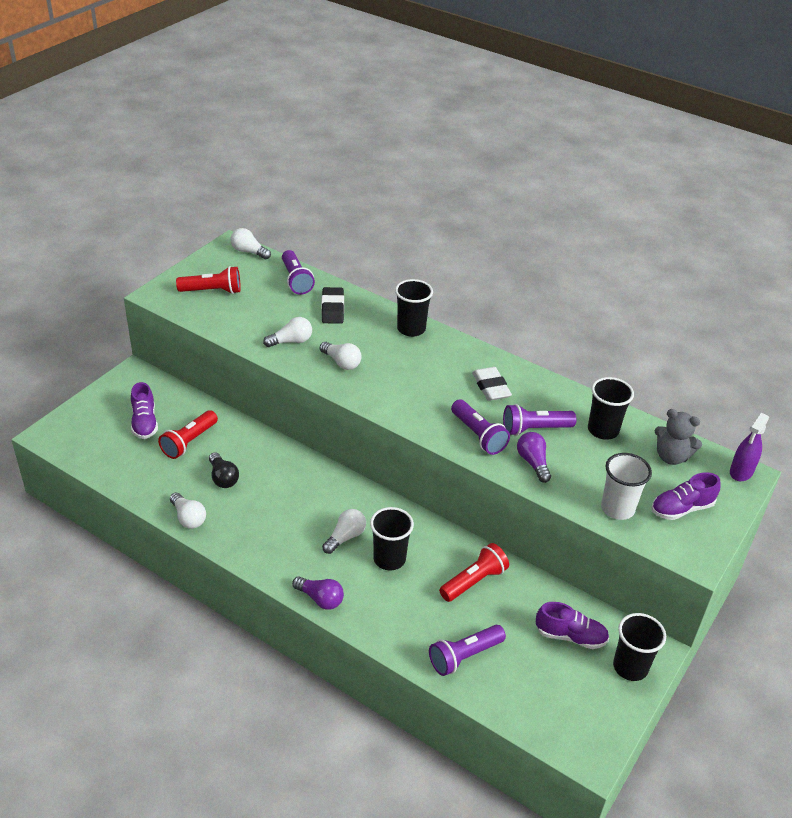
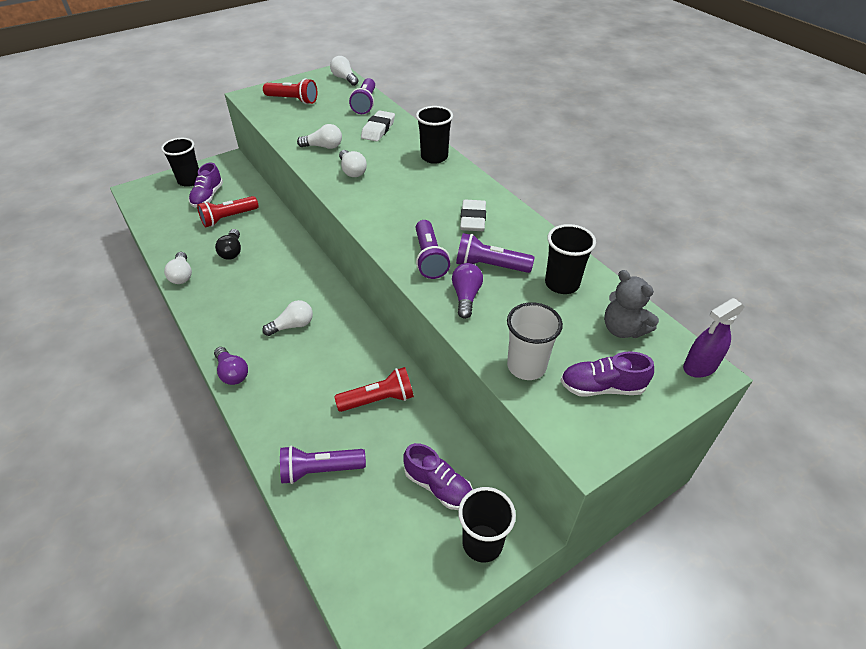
camera: 25 degrees right, 5 degrees up
black eraser [321,287,344,324] -> white eraser [361,110,395,142]
black cup [370,507,414,570] -> black cup moved to [161,138,199,187]

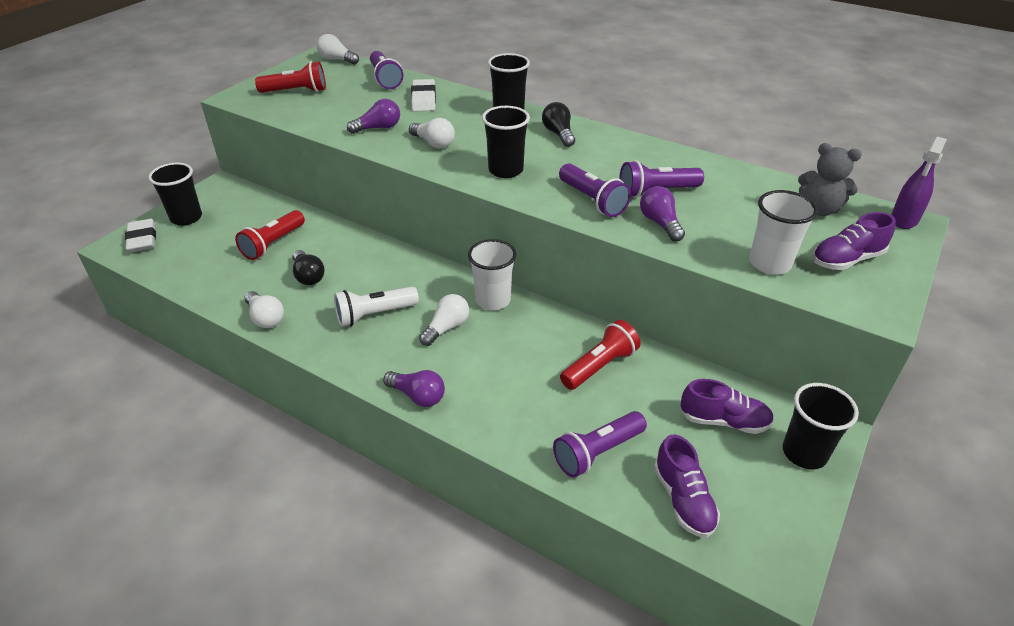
camera: 25 degrees left, 5 degrees down
purple shoe [189,163,223,207] -> purple shoe moved to [654,435,720,538]
white light bulb [297,124,342,149] -> purple light bulb [347,99,400,134]
white eraser [460,200,486,231] -> white eraser moved to [125,219,156,252]
black cup [545,224,596,294] -> black cup moved to [482,106,530,178]
none -> white flashlight [334,287,419,327]
none -> white cup [468,239,516,310]
none -> black light bulb [542,102,575,147]

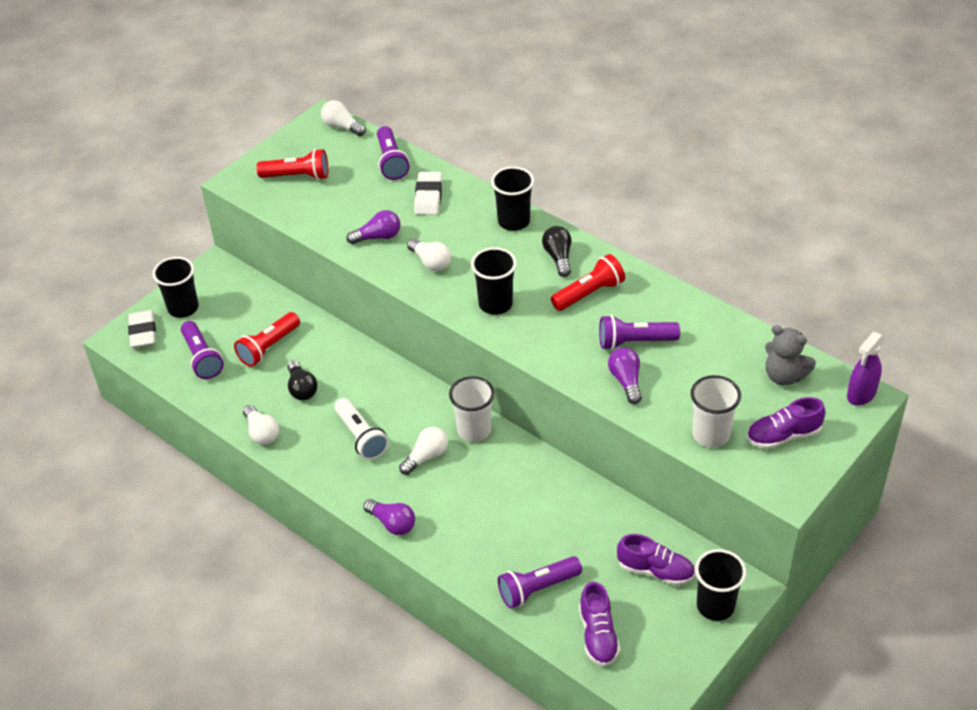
camera: 10 degrees right, 5 degrees up
white flashlight [334,287,419,327] -> white flashlight turned 105 degrees counterclockwise [334,398,389,460]
purple flashlight [559,163,631,217] -> purple flashlight moved to [181,321,224,379]
red flashlight [560,320,640,390] -> red flashlight moved to [551,254,625,311]

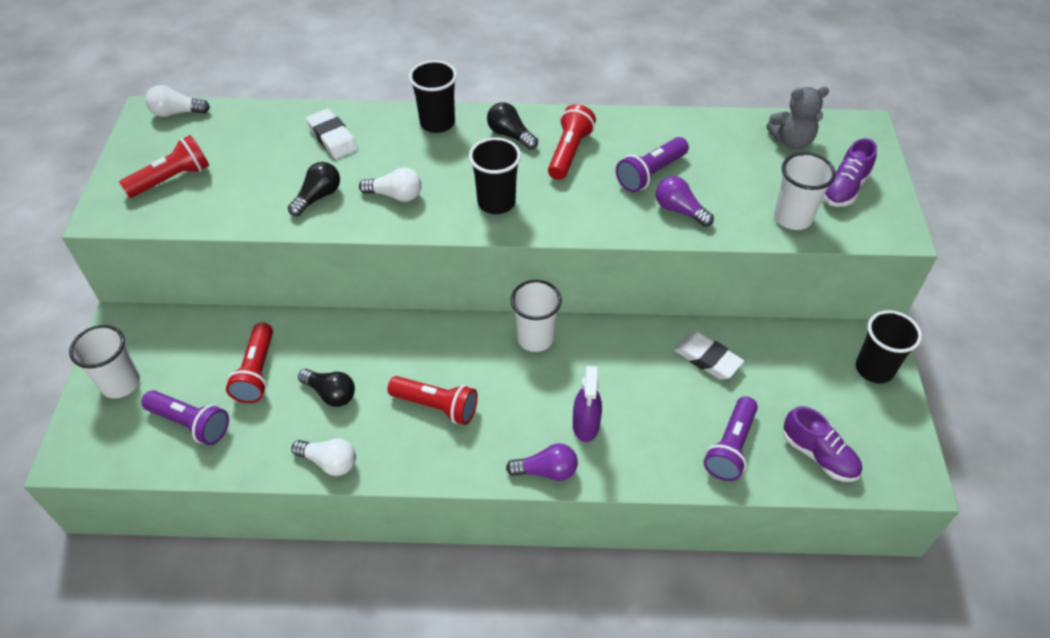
camera: 40 degrees left, 5 degrees up
white eraser [128,310,156,348] -> white eraser moved to [674,332,744,380]
black cup [153,257,199,318] -> white cup [69,325,140,399]
white flashlight [334,398,389,460] -> red flashlight [387,376,478,425]
purple light bulb [346,210,400,244] -> black light bulb [288,162,340,216]
purple flashlight [377,126,409,180] -> none
white light bulb [399,427,448,475] -> none
purple shoe [617,534,695,586] -> none
purple spray bottle [847,332,885,406] -> purple spray bottle moved to [573,366,602,442]

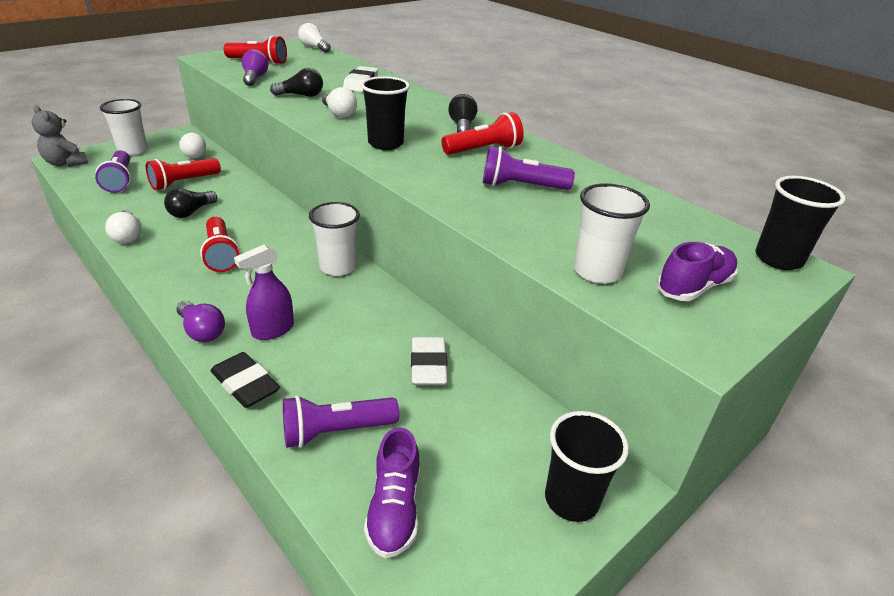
camera: 45 degrees right, 15 degrees down
black light bulb [298,369,355,407] -> black light bulb turned 45 degrees clockwise [164,188,217,218]
black cup [409,60,457,133] -> black cup moved to [755,176,846,270]
purple light bulb [656,176,714,227] -> purple light bulb moved to [242,49,268,86]
grey teddy bear [766,87,829,149] -> grey teddy bear moved to [32,105,88,167]
purple shoe [823,138,877,207] -> purple shoe turned 150 degrees clockwise [657,242,738,301]
none -> white light bulb [179,133,206,158]
none -> black eraser [210,352,280,408]

